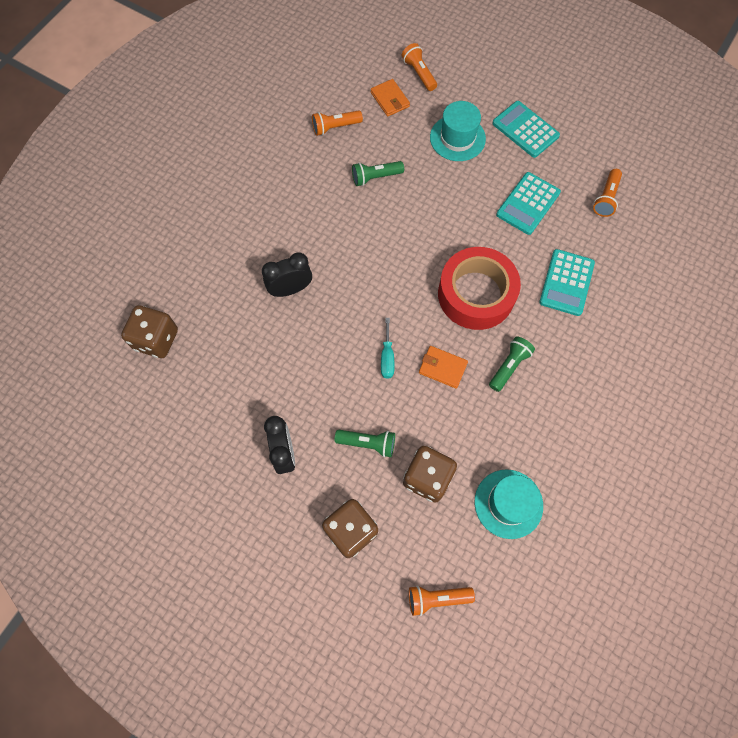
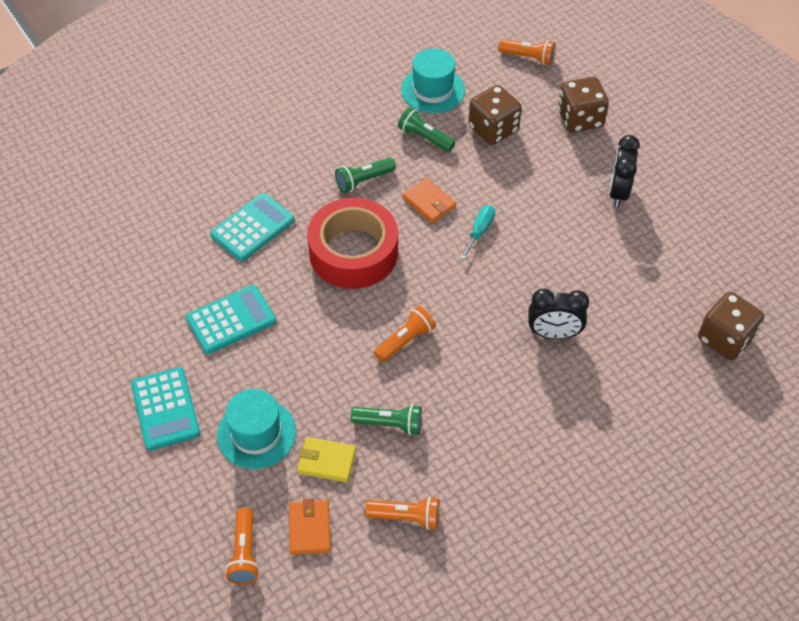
camera: 155 degrees left, 15 degrees down
green flashlight [334,430,395,457] -> green flashlight moved to [398,107,455,152]
orange flashlight [593,169,622,217] -> orange flashlight moved to [374,306,436,362]
none -> yellow wallet [297,437,356,483]

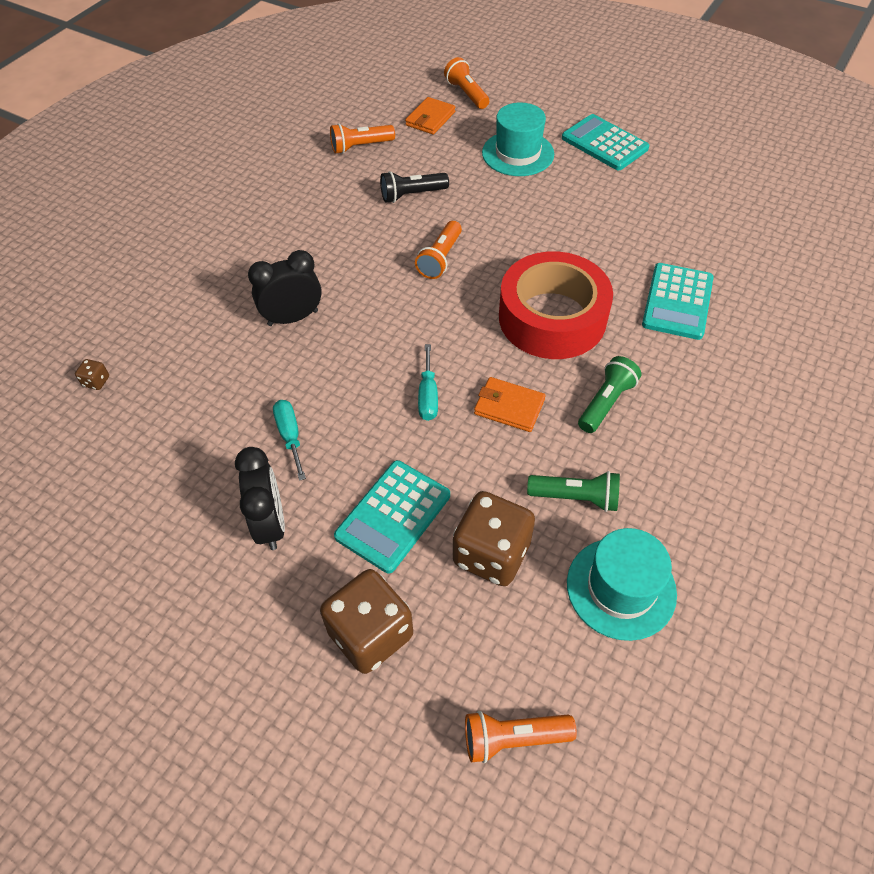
camera: 155 degrees right, 0 degrees up
turquoise calculator [186,285,276,354] -> turquoise calculator moved to [334,460,450,574]
orange wallet [289,498,331,555] -> orange wallet turned 60 degrees clockwise [405,97,455,135]
yellow wallet [297,437,356,483] -> none
green flashlight [351,404,422,436] -> black flashlight [380,171,449,203]
brown dice [698,292,764,360] -> brown dice [75,359,109,390], size x0.40
none -> turquoise screwdriver [273,400,306,481]

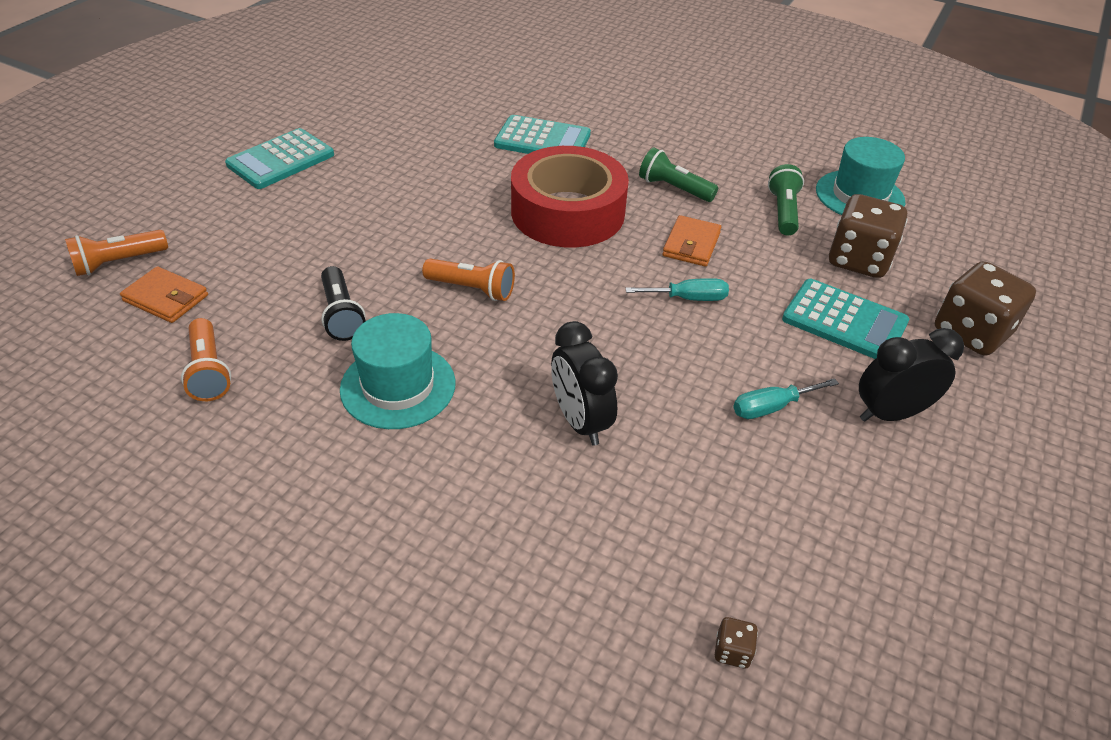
camera: 95 degrees left, 10 degrees down
orange flashlight [465,711,577,763] -> none
turquoise hat [482,103,554,176] -> turquoise hat moved to [340,313,456,429]

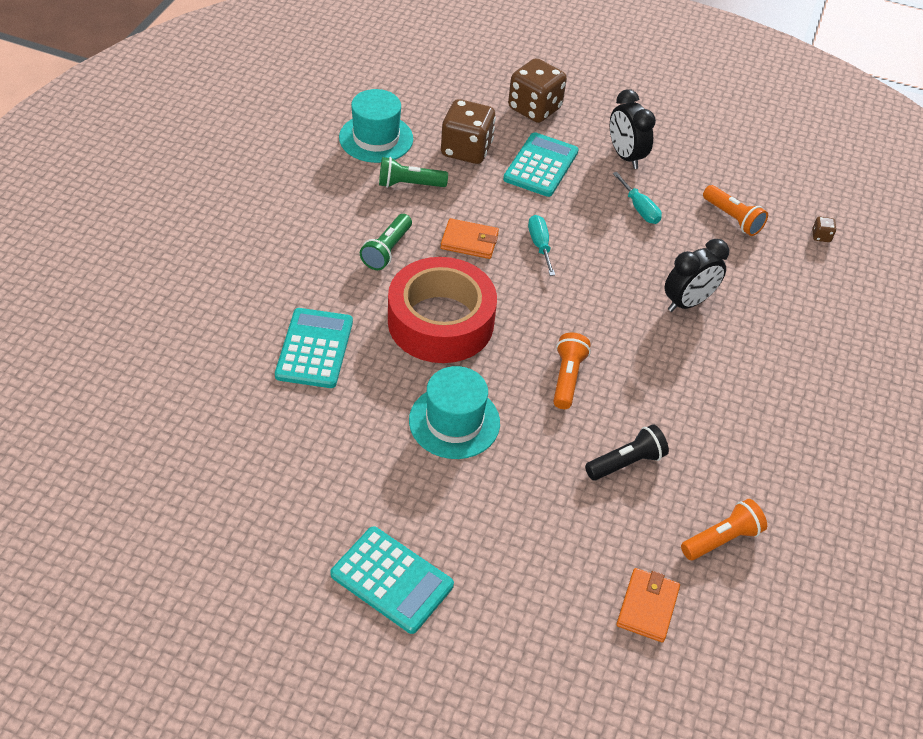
camera: 100 degrees left, 5 degrees up
orange flashlight [65,230,168,276] -> orange flashlight moved to [703,185,768,236]
turquoise hat [340,313,456,429] -> turquoise hat moved to [409,366,500,459]

